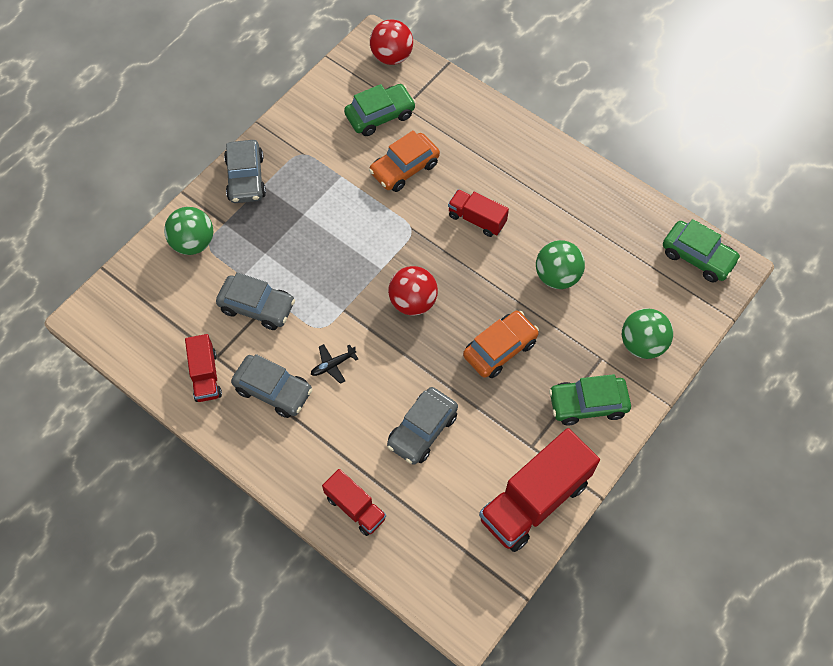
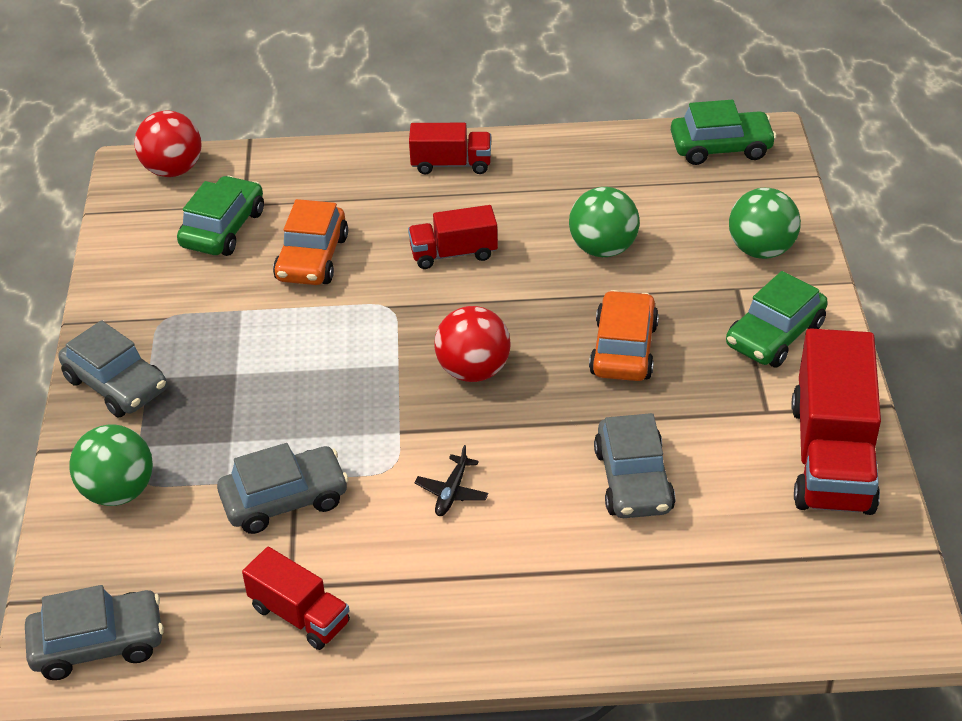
camera: 40 degrees left, 20 degrees down
grey car [231,354,312,418] -> grey car moved to [25,585,164,680]
red truck [322,469,386,536] -> red truck moved to [409,123,491,174]

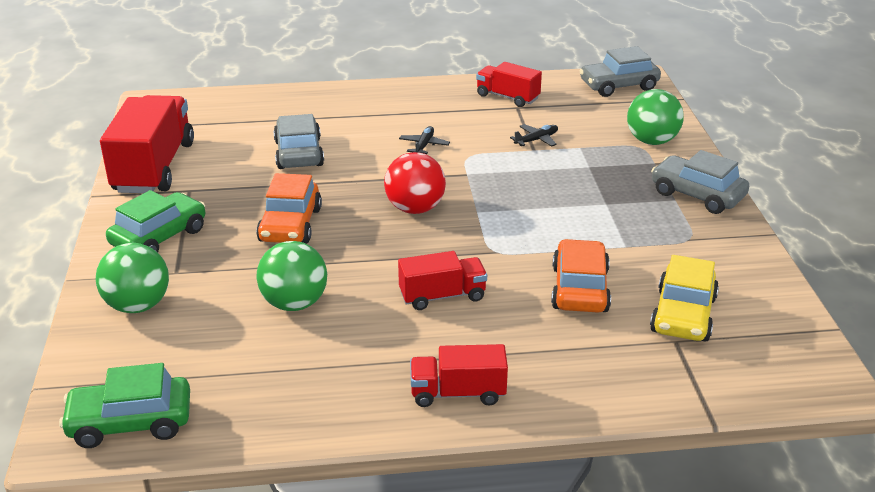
camera: 175 degrees right, 10 degrees down
red ball [134,111,201,177] -> none
green car [177,176,264,256] -> yellow car [650,255,719,342]
grey car [217,443,349,534] -> black plane [510,124,558,147]

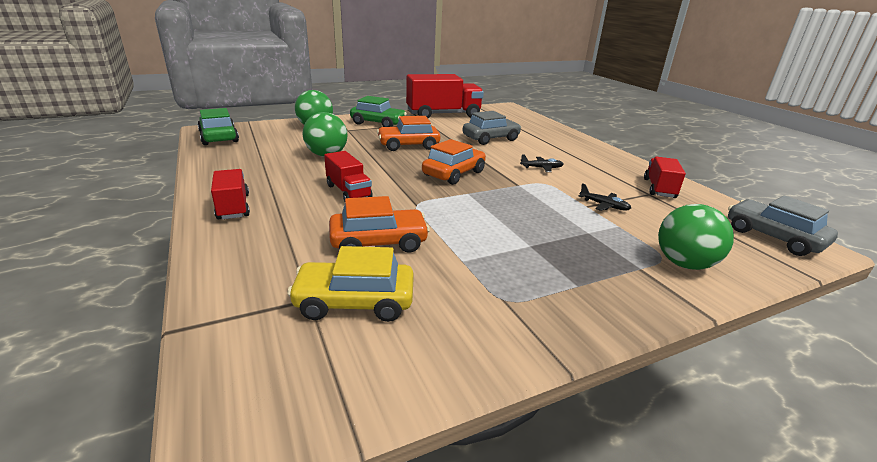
camera: 70 degrees right, 5 degrees down
red ball [384,152,446,214] -> orange car [422,139,486,185]
grey car [651,150,749,214] -> none

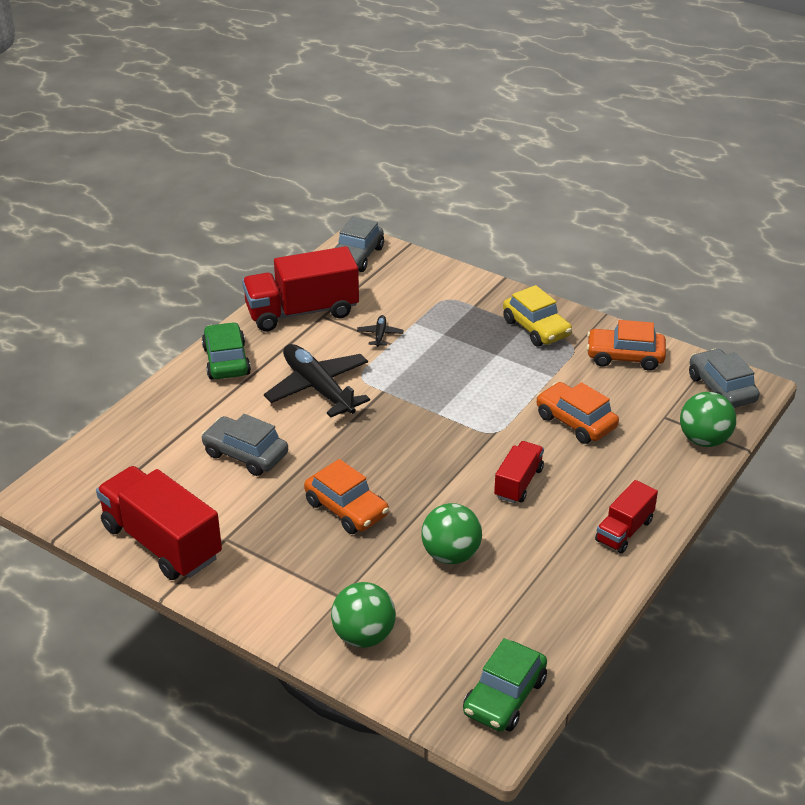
camera: 120 degrees left, 10 degrees up
yellow car [287,246,414,322] -> yellow car moved to [503,285,572,347]
green car [350,96,407,127] -> green car moved to [202,322,251,379]
orange car [422,139,486,185] -> orange car moved to [586,320,666,371]
black plane [520,154,564,172] -> black plane [264,344,370,417], size x2.35
red truck [644,157,686,198] -> red truck [242,246,359,331], size x1.84
green ball [658,204,734,270] -> green ball moved to [680,392,736,447]
none -> grey car [689,349,760,408]

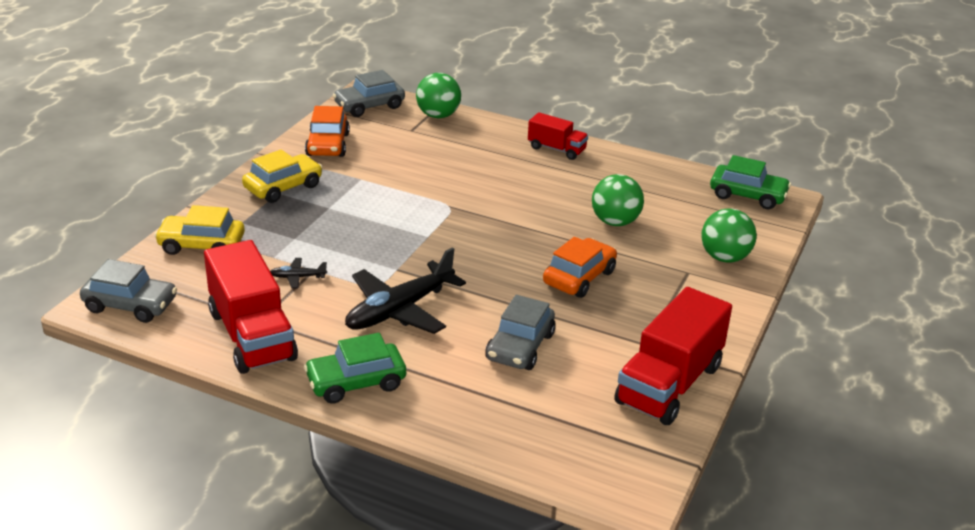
camera: 100 degrees left, 5 degrees down
red truck [494,441,544,503] -> none
orange car [536,382,619,444] -> none
none -> yellow car [154,205,245,255]

